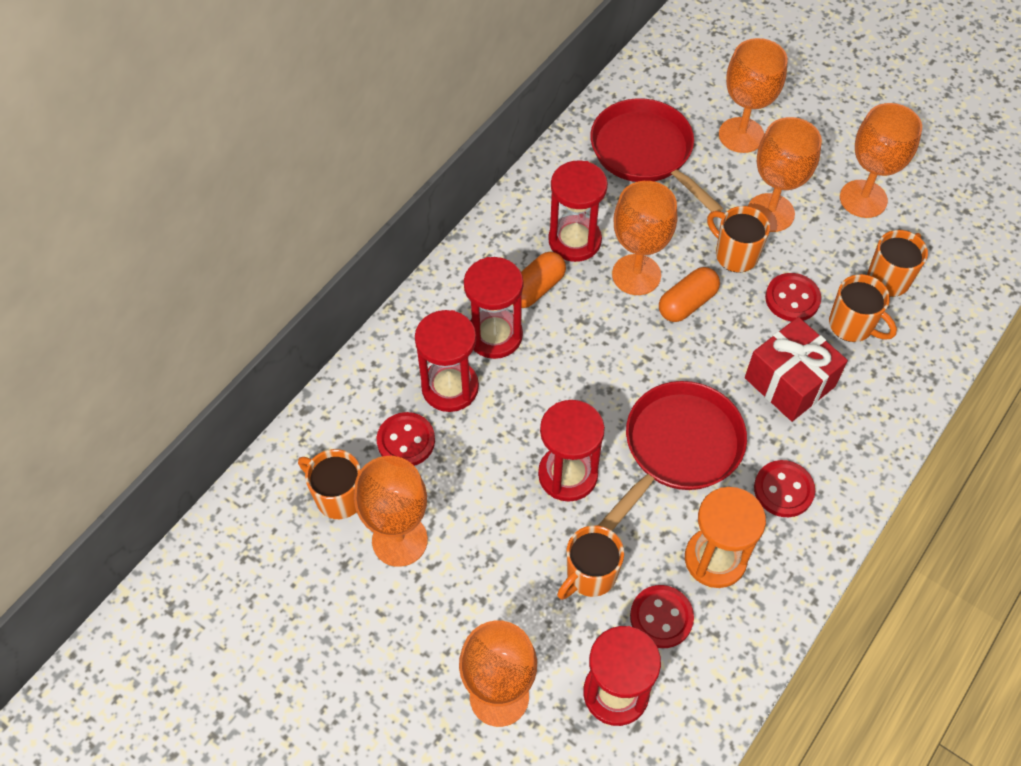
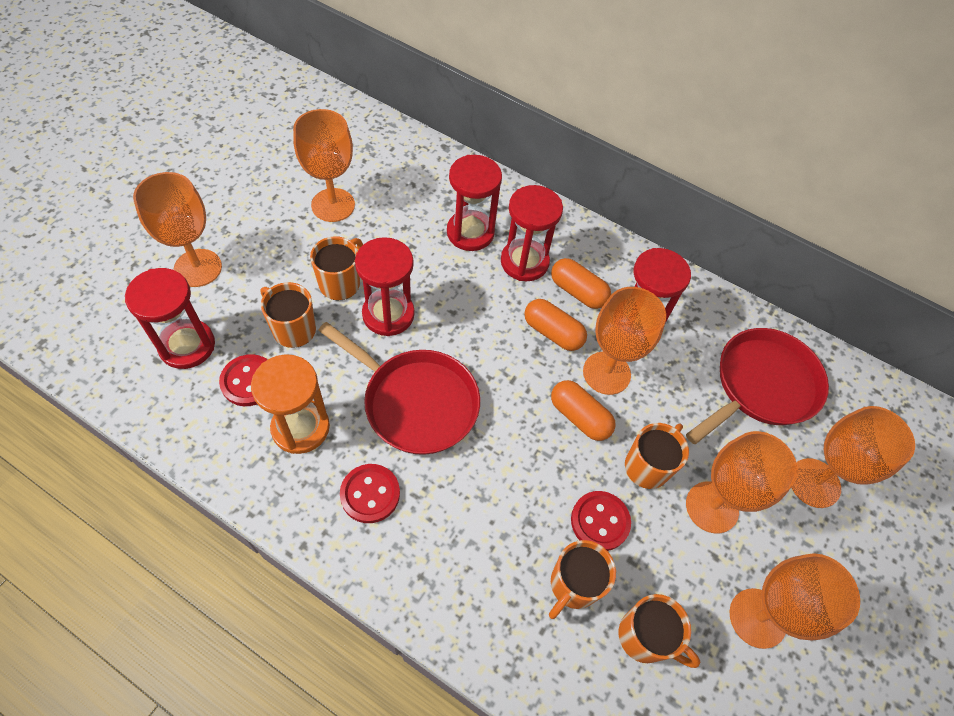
camera: 80 degrees right, 0 degrees up
orange mug [298,449,361,519] -> orange mug moved to [310,236,363,300]
red button [377,412,435,466] -> none
red gift [745,317,848,422] -> none
none -> orange capsule [524,299,587,351]

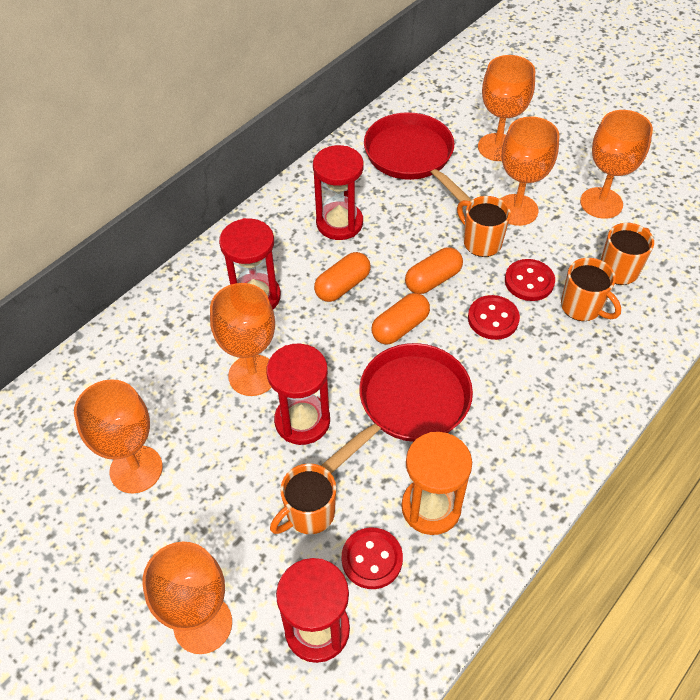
camera: 75 degrees left, 5 degrees down
orange mug [310,236,363,300] -> none
red button [340,464,400,523] -> red button moved to [468,295,520,340]
red hourglass [447,155,502,251] -> none
orange capsule [551,258,611,309] -> orange capsule moved to [372,293,430,344]
orange goblet [583,287,666,395] -> orange goblet moved to [210,283,275,396]

